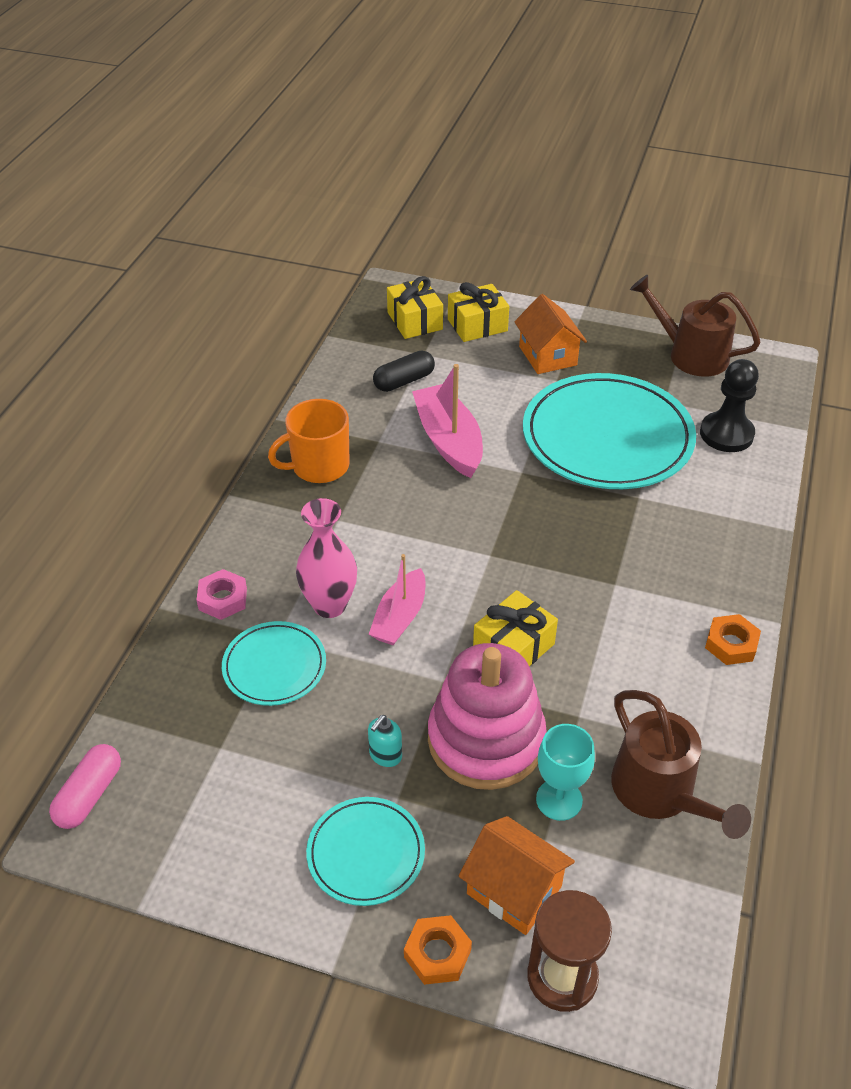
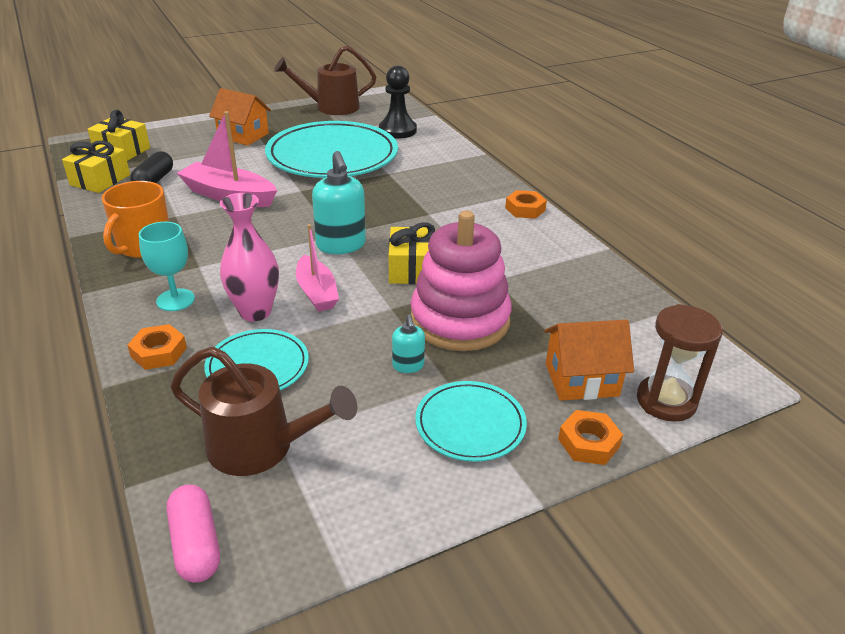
camera: 45 degrees left, 10 degrees down
pink nut [197,569,247,620] -> orange nut [127,324,187,370]
yellow gift [448,282,509,342] -> yellow gift moved to [62,141,130,193]
turquoise goblet [536,724,595,821] -> turquoise goblet moved to [139,222,195,311]
brown watering can [611,690,751,839] -> brown watering can moved to [170,347,357,476]
none -> turquoise soap dispenser [312,151,366,254]

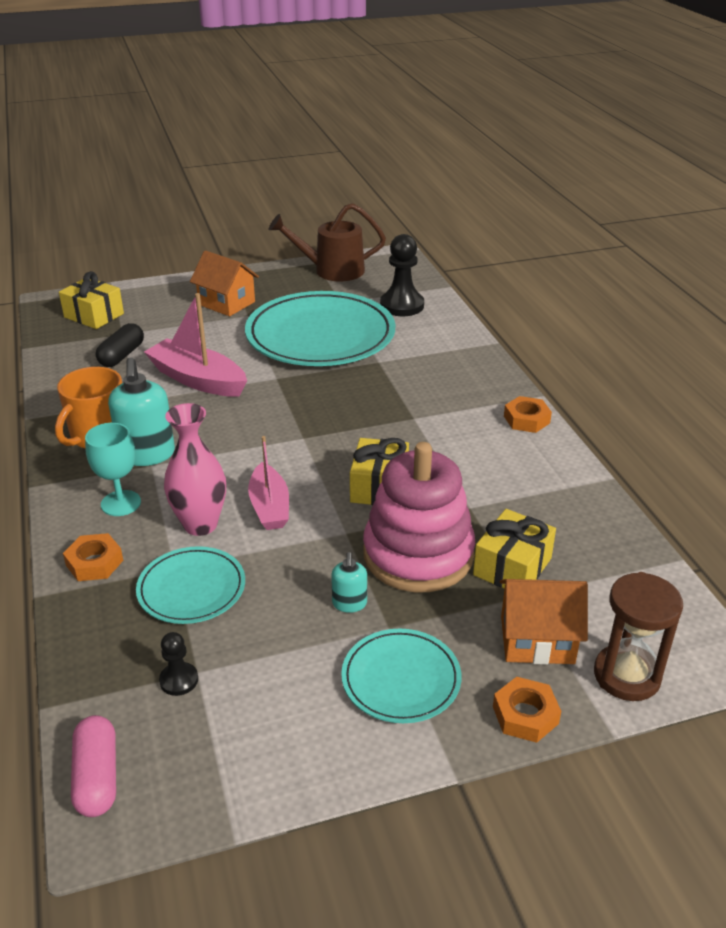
camera: 10 degrees right, 0 degrees up
yellow gift [62,141,130,193] -> yellow gift moved to [473,509,556,589]
brown watering can [170,347,357,476] -> black pawn [159,632,198,696]
turquoise soap dispenser [312,151,366,254] -> turquoise soap dispenser moved to [108,357,175,466]

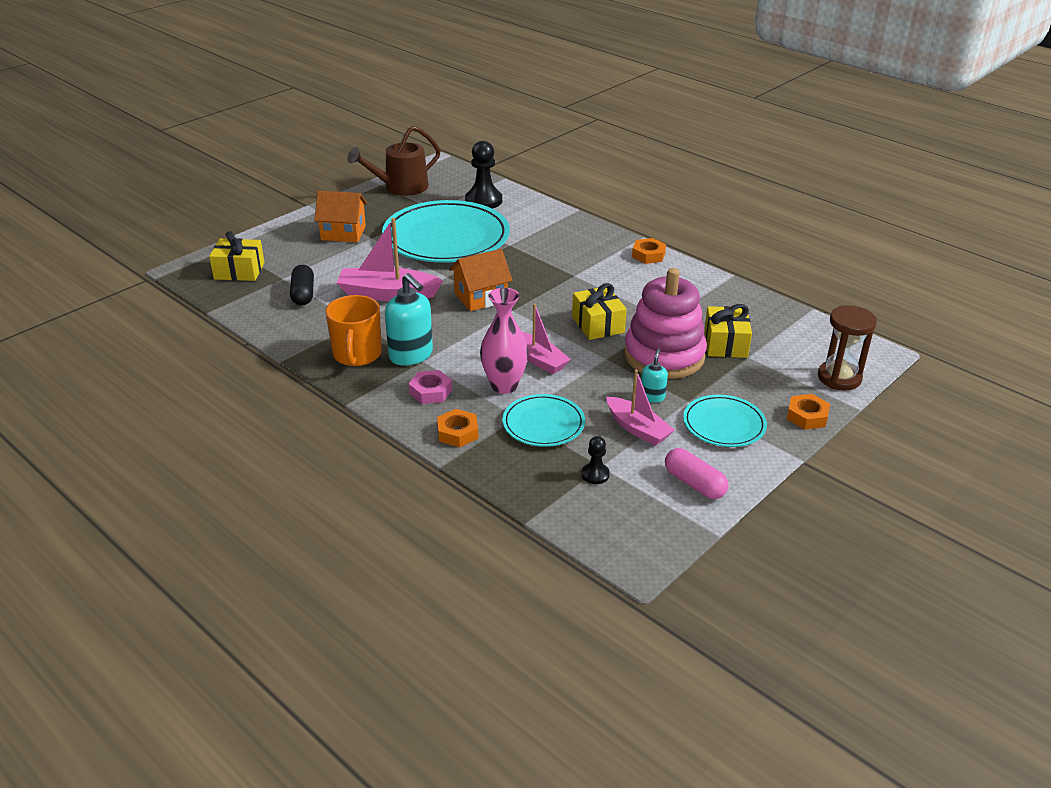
camera: 30 degrees left, 0 degrees up
pink capsule [71,715,116,817] -> pink capsule moved to [665,448,729,499]
turquoise goblet [85,423,141,516] -> pink nut [409,370,452,404]
turquoise soap dispenser [331,552,367,613] -> turquoise soap dispenser turned 135 degrees counterclockwise [641,348,668,403]
orange house [500,579,588,665] -> orange house moved to [449,249,513,311]
none -> pink boat [606,370,675,446]

